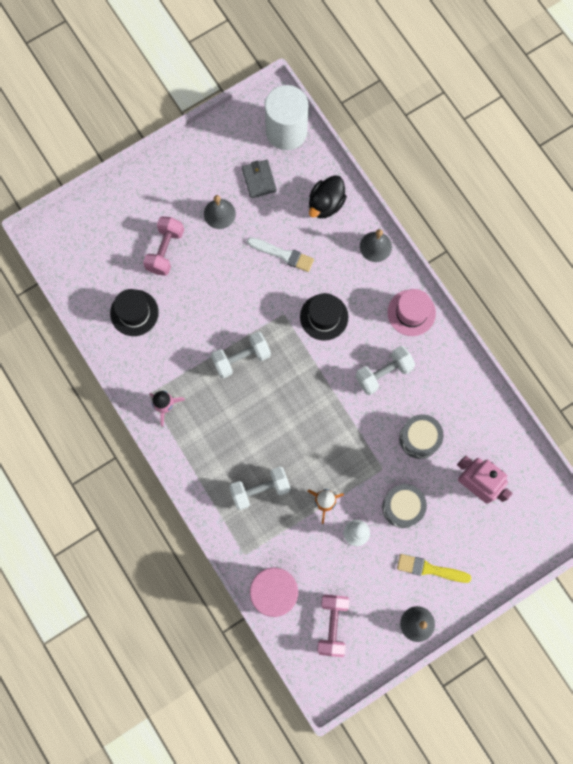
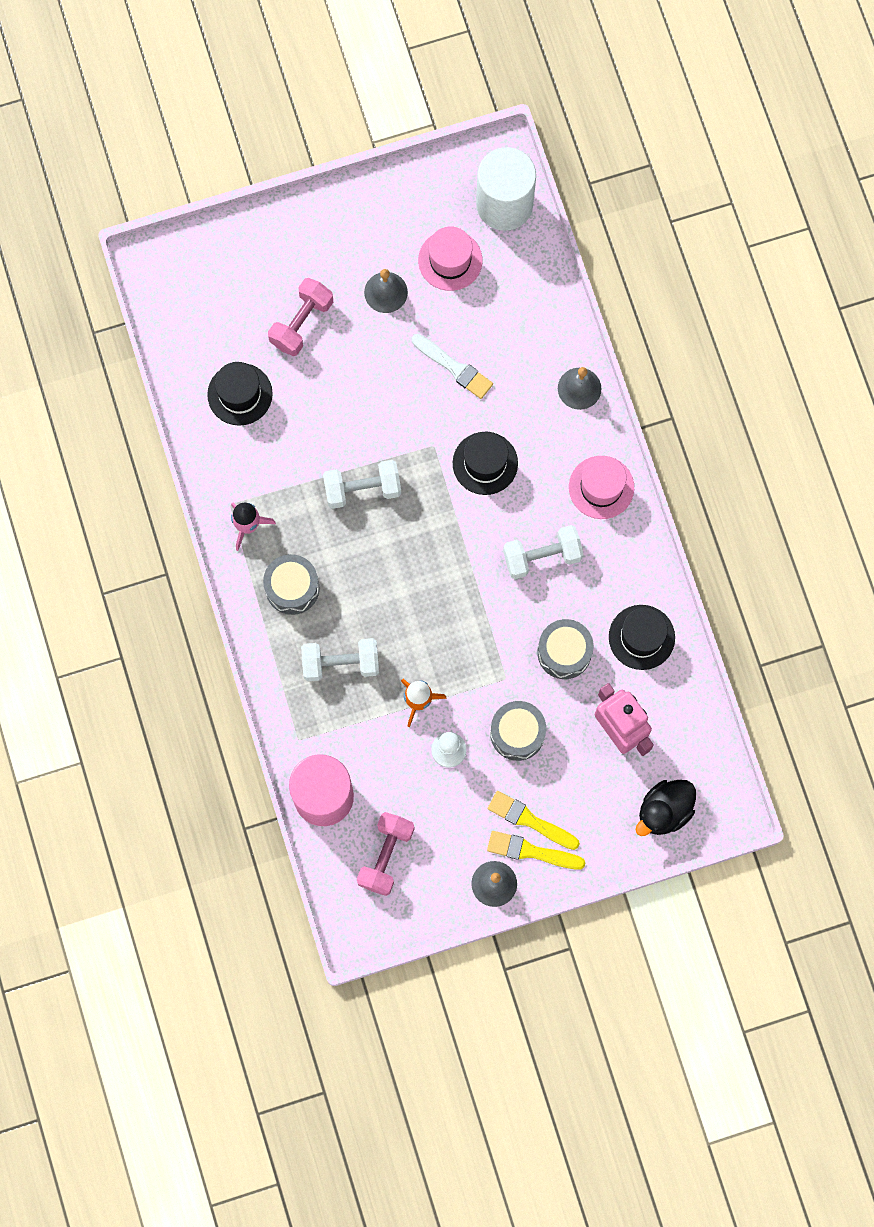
camera: 15 degrees right, 0 degrees up
grey wallet [242,160,277,198] -> pink hat [418,227,482,291]
black duck [309,175,347,218] -> black duck moved to [636,780,696,836]
none -> grey drum [263,554,319,615]
none -> yellow brush [487,831,586,870]
none -> black hat [609,605,675,670]

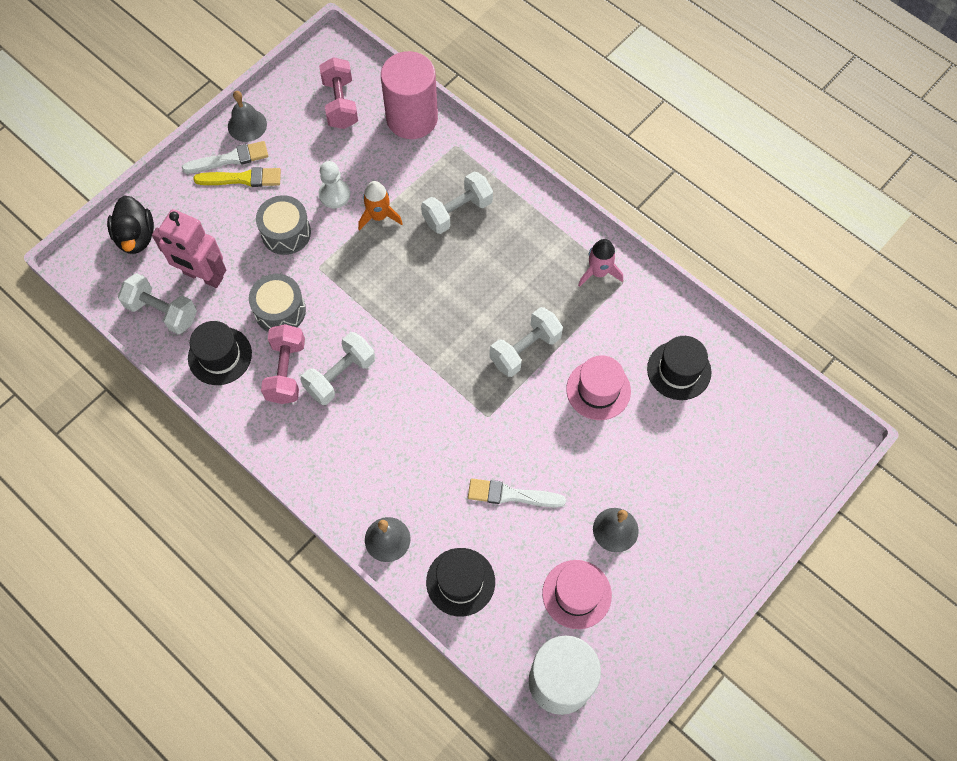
camera: 150 degrees right, 10 degrees down
grey drum [263,554,319,615] -> none
pink dumbbell [268,278,333,356] -> pink dumbbell moved to [261,324,305,404]
black hat [453,432,518,495] -> black hat moved to [426,548,495,617]
yellow brush [487,831,586,870] -> white brush [182,141,268,174]
pink hat [569,456,634,519] -> pink hat moved to [566,355,631,420]
black duck [636,780,696,836] -> black duck turned 150 degrees clockwise [107,195,154,254]
none -> white dumbbell [118,273,197,334]

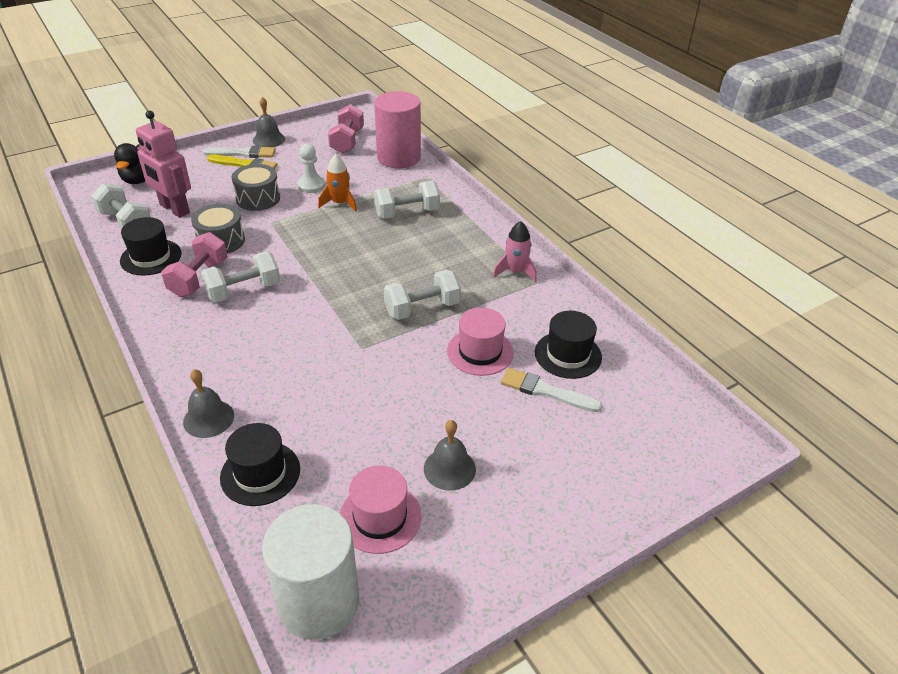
camera: 15 degrees right, 25 degrees down
white brush [468,479,566,508] -> white brush moved to [501,368,602,412]

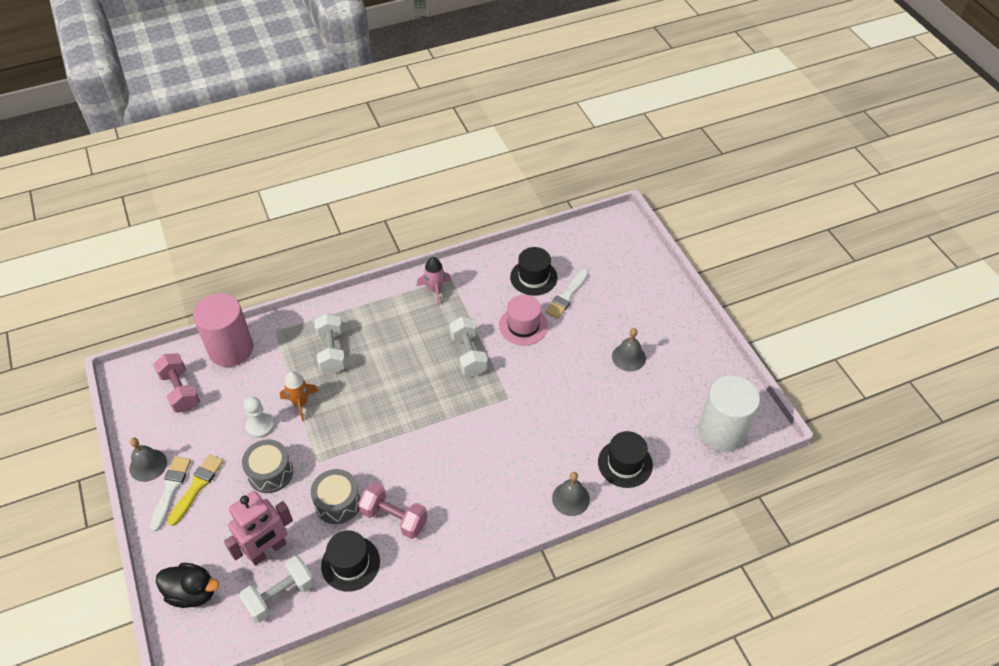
camera: 80 degrees left, 10 degrees up
white dumbbell [201,252,280,303] -> none
pink dumbbell [328,104,364,154] -> pink dumbbell turned 45 degrees clockwise [153,354,200,413]
pink hat [340,466,421,554] -> none

